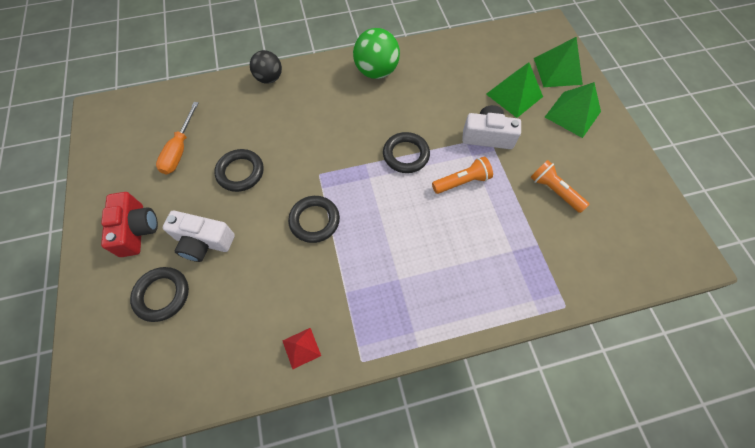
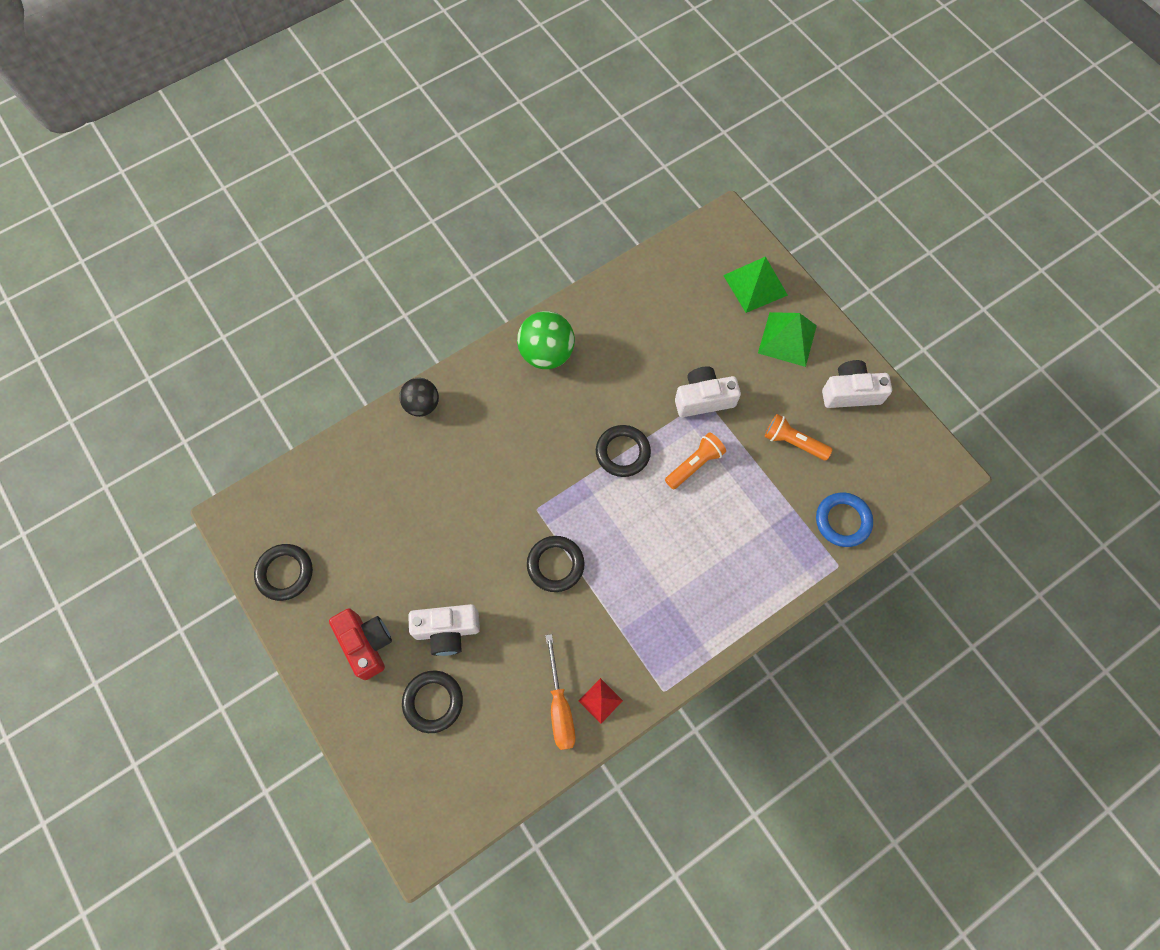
camera: 20 degrees left, 5 degrees up
orange screwdriver [156,102,199,174] -> orange screwdriver moved to [545,634,575,750]
black ring [214,149,264,192] -> black ring moved to [254,544,313,601]
green pyramid [486,62,543,118] -> none
none -> blue ring [816,493,873,547]
none -> white camera [822,360,892,408]

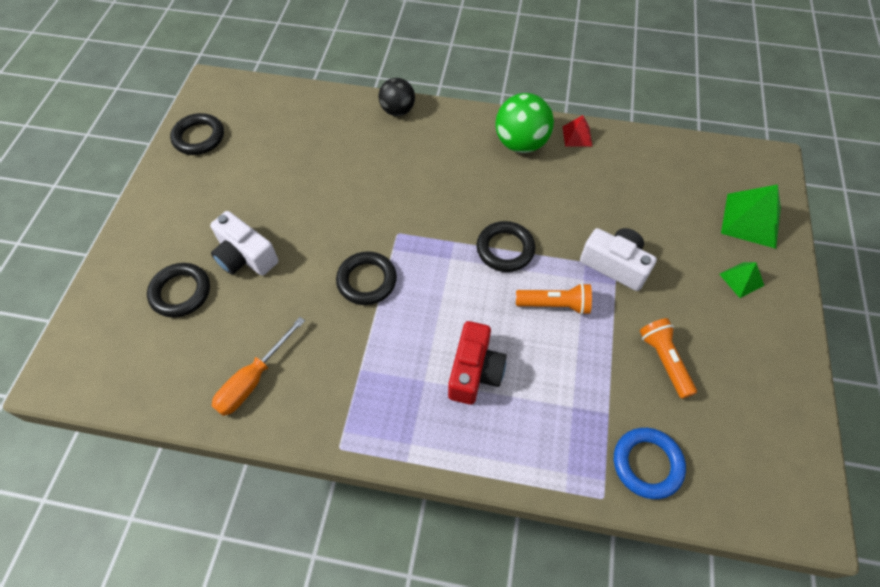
camera: 45 degrees right, 10 degrees down
red camera [329,608,392,680] -> red camera moved to [448,321,506,405]
red pyramid [579,678,623,724] -> red pyramid moved to [562,115,592,146]
green pyramid [758,312,817,367] -> green pyramid [719,262,764,298], size x0.56
white camera [822,360,892,408] -> none

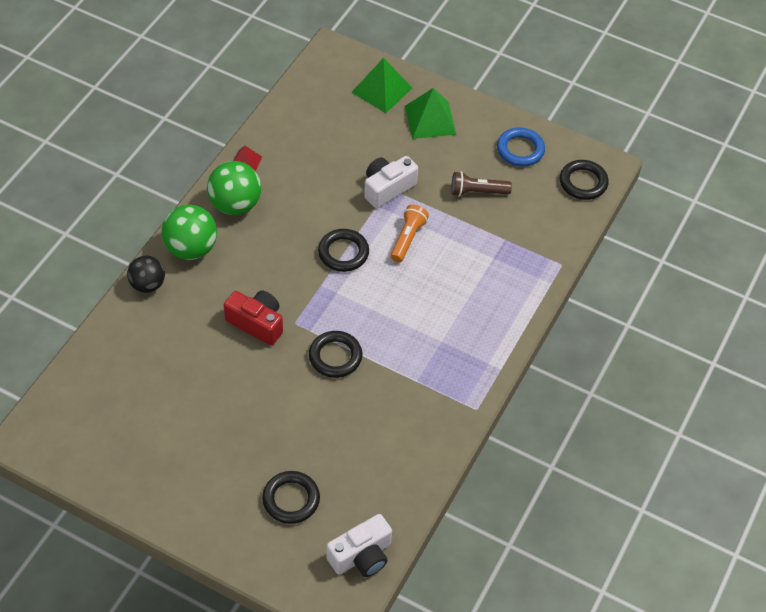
camera: 75 degrees left, 5 degrees down
black ring [170,113,224,155] -> black ring moved to [560,160,609,200]
white camera [210,211,278,276] -> white camera moved to [326,514,392,577]
orange screwdriver [212,317,305,416] -> none
red camera [448,321,506,405] -> red camera moved to [224,291,283,346]
blue ring [614,428,686,499] -> blue ring moved to [497,127,545,167]
orange flashlight [640,318,697,399] -> brown flashlight [452,171,512,197]
green pyramid [719,262,764,298] -> green pyramid [405,88,456,139], size x1.79
none -> green ball [162,205,217,260]

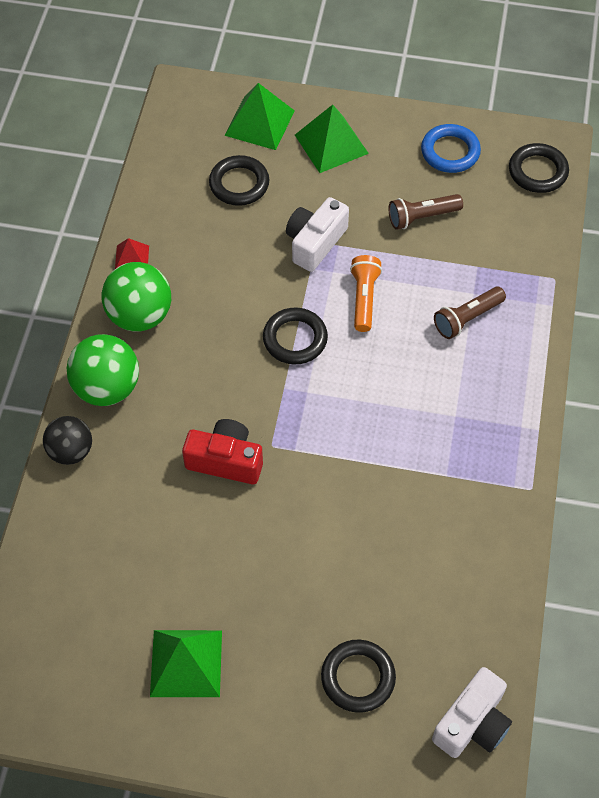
camera: 15 degrees left, 5 degrees up
black ring [309,331,362,378] -> black ring moved to [209,155,269,206]
none -> green pyramid [150,630,222,697]
none -> brown flashlight [434,287,506,339]

